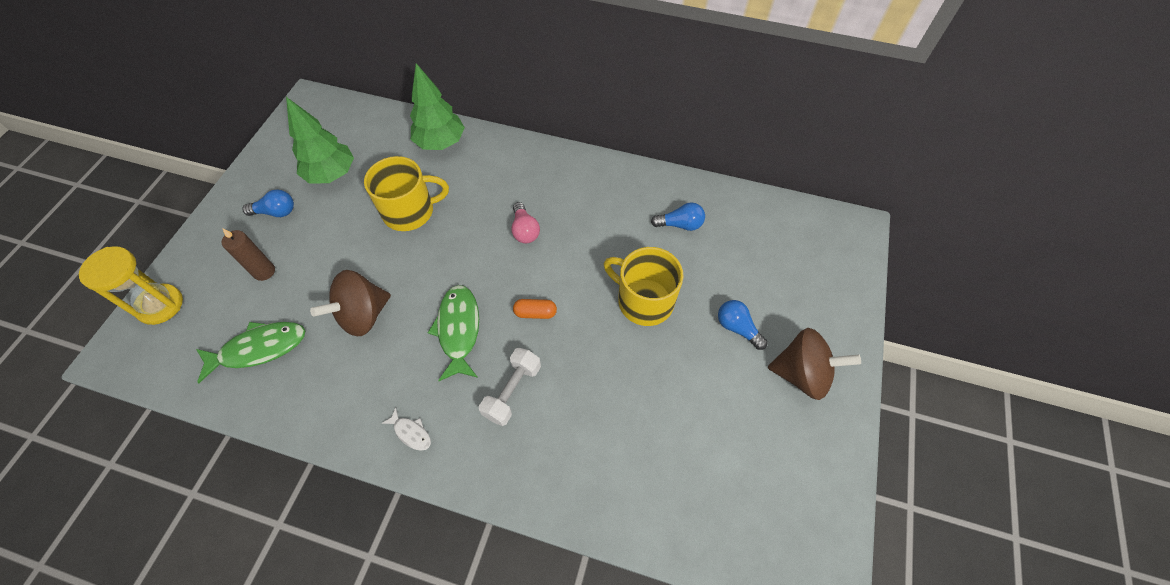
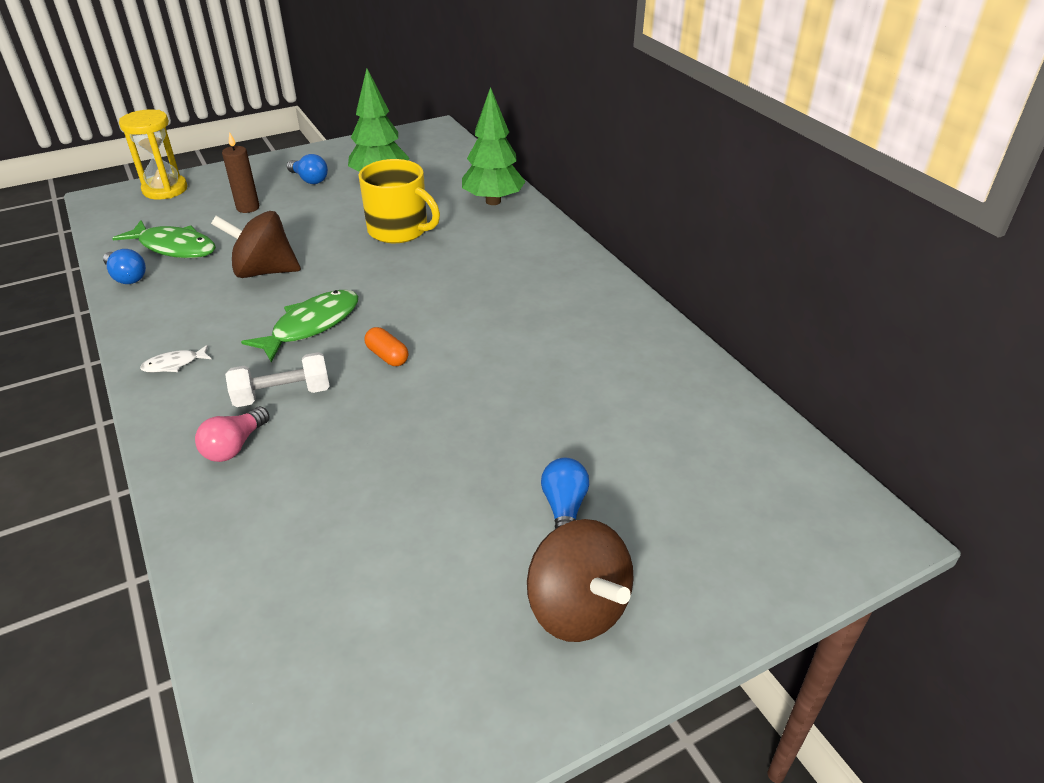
camera: 45 degrees right, 20 degrees down
white fish [382,408,431,451] -> white fish turned 75 degrees clockwise [140,345,211,372]
pink light bulb [511,202,540,243] -> pink light bulb moved to [195,407,270,462]
yellow mug [604,247,683,326] -> none
blue light bulb [651,202,705,231] -> blue light bulb moved to [103,249,146,284]

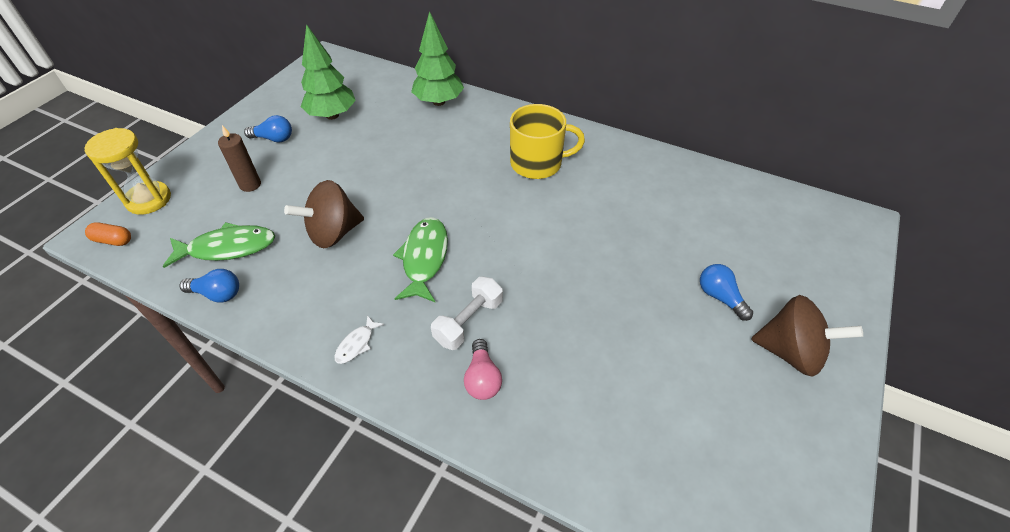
camera: 35 degrees left, 10 degrees up
yellow mug [358,159,440,243] -> yellow mug moved to [510,104,585,179]
orange capsule [364,327,409,366] -> orange capsule moved to [85,223,131,246]

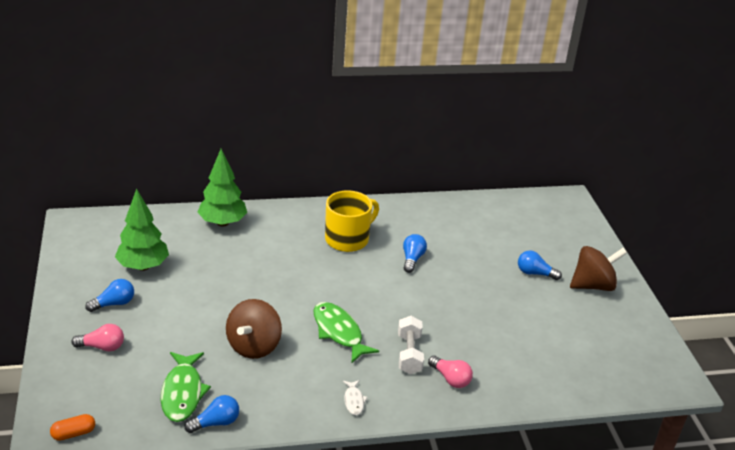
camera: 40 degrees left, 15 degrees down
yellow hourglass [84,128,171,215] -> none
green fish [163,222,276,268] -> green fish turned 135 degrees clockwise [161,352,211,422]
brown candle [218,125,261,192] -> none
none -> pink light bulb [71,324,124,352]
none -> blue light bulb [403,234,427,273]

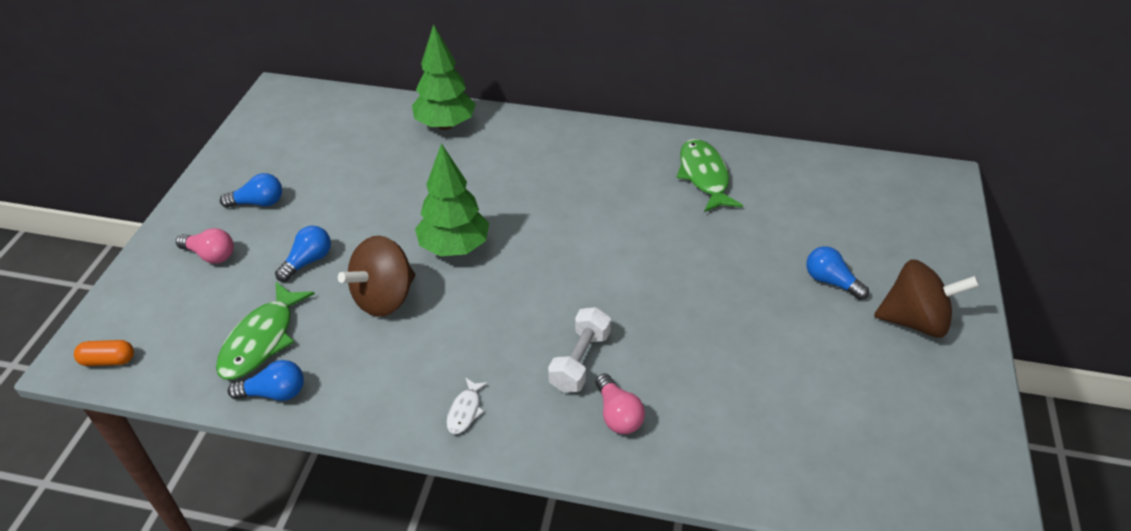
camera: 25 degrees right, 10 degrees up
green tree [115,189,169,271] -> green tree moved to [415,143,489,256]
green fish [313,302,379,363] -> green fish moved to [676,139,743,212]
yellow mug [325,190,379,252] -> none
blue light bulb [403,234,427,273] -> blue light bulb moved to [275,226,331,282]

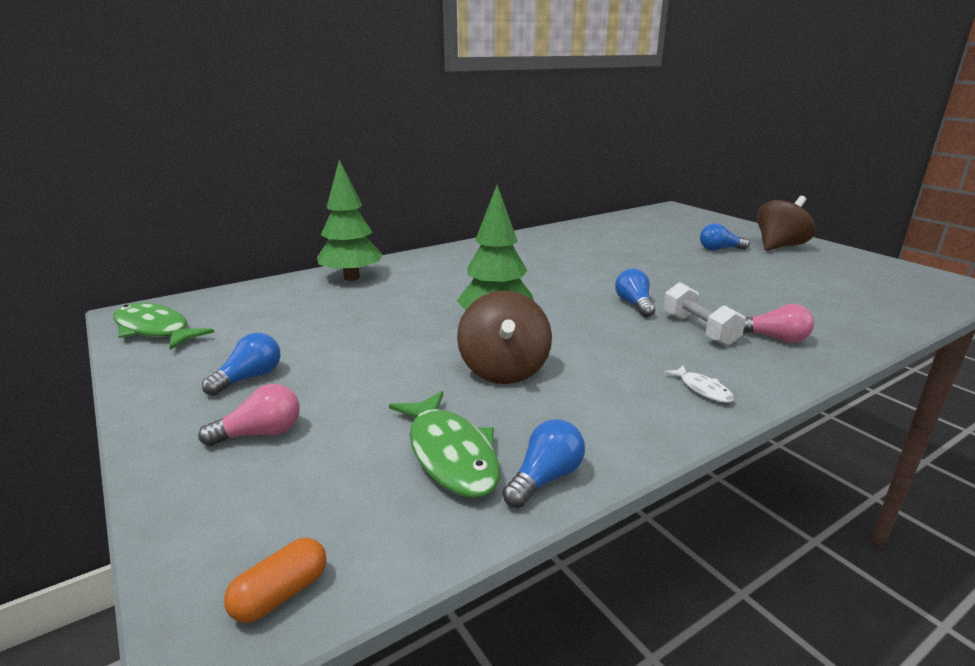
camera: 45 degrees left, 20 degrees down
blue light bulb [275,226,331,282] -> blue light bulb moved to [615,268,655,317]
green fish [676,139,743,212] -> green fish moved to [113,303,214,350]

